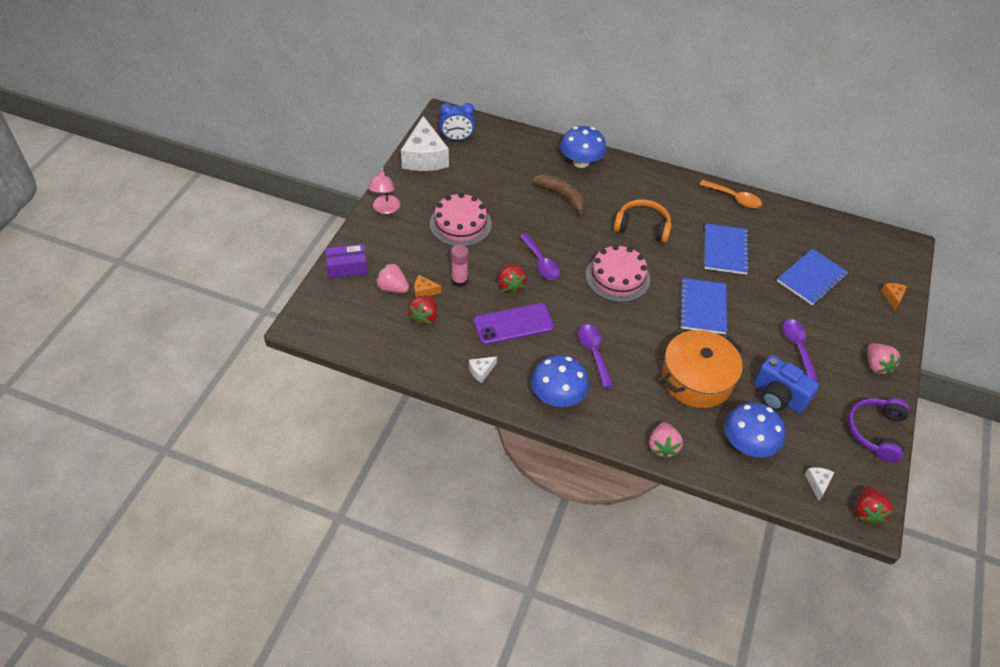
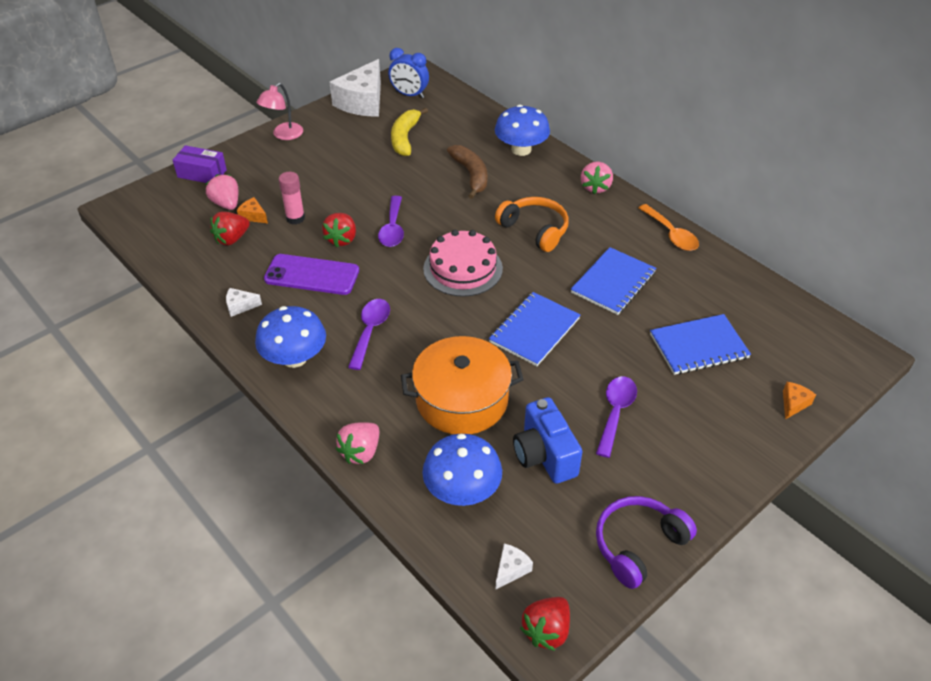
camera: 30 degrees right, 5 degrees down
pink cake [430,193,492,247] -> none
pink strawberry [867,343,902,375] -> pink strawberry moved to [581,162,613,194]
none -> yellow banana [391,107,428,156]

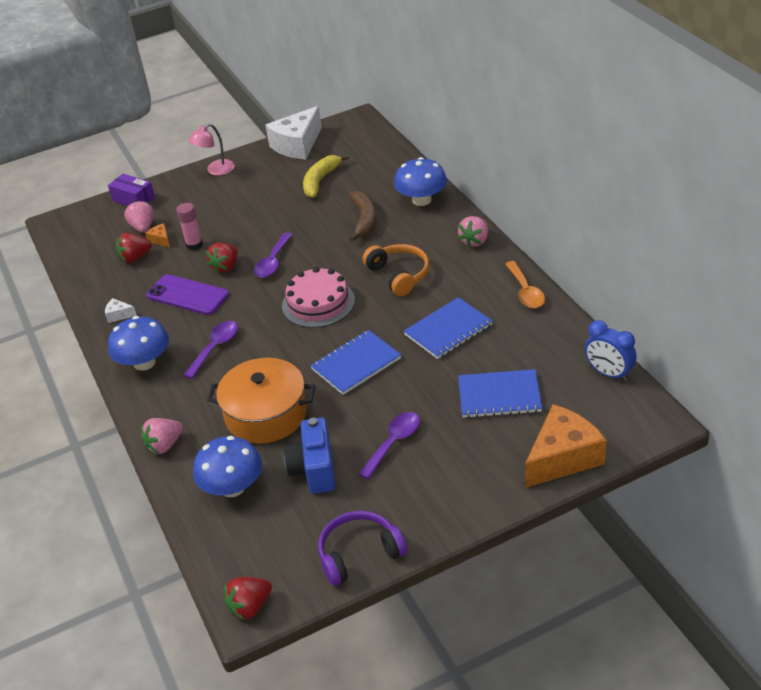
camera: 20 degrees right, 5 degrees down
blue clock [388,48,429,98] -> blue clock moved to [585,320,637,381]
white cheese [495,544,533,590] -> none
orange cheese [783,382,816,419] -> orange cheese [525,405,606,488], size x2.40

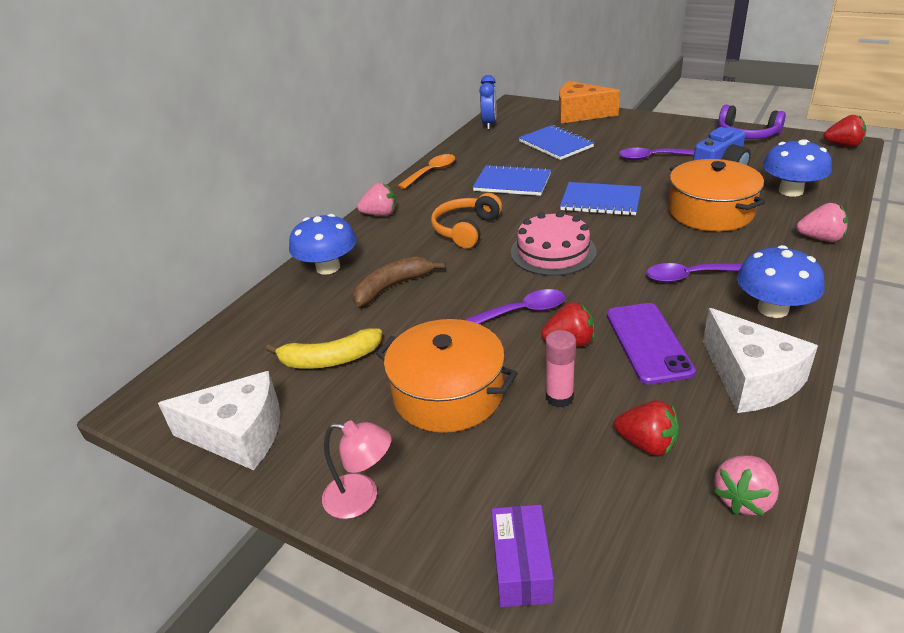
camera: 125 degrees left, 5 degrees down
white cheese [105,298,137,323] -> white cheese [703,308,818,413], size x2.40
pink strawberry [124,200,154,233] -> pink strawberry moved to [713,456,779,515]
orange cheese [145,223,170,247] -> none
none -> orange pot [376,319,518,433]

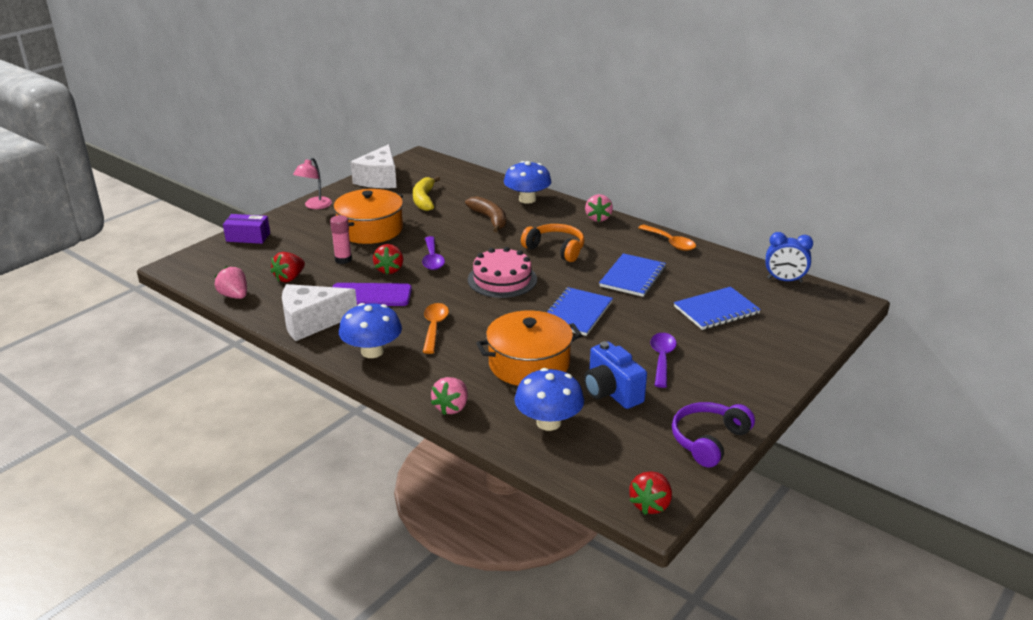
camera: 95 degrees right, 5 degrees down
orange cheese [559,81,620,123] -> none
purple spoon [646,263,743,283] -> orange spoon [423,303,449,354]

